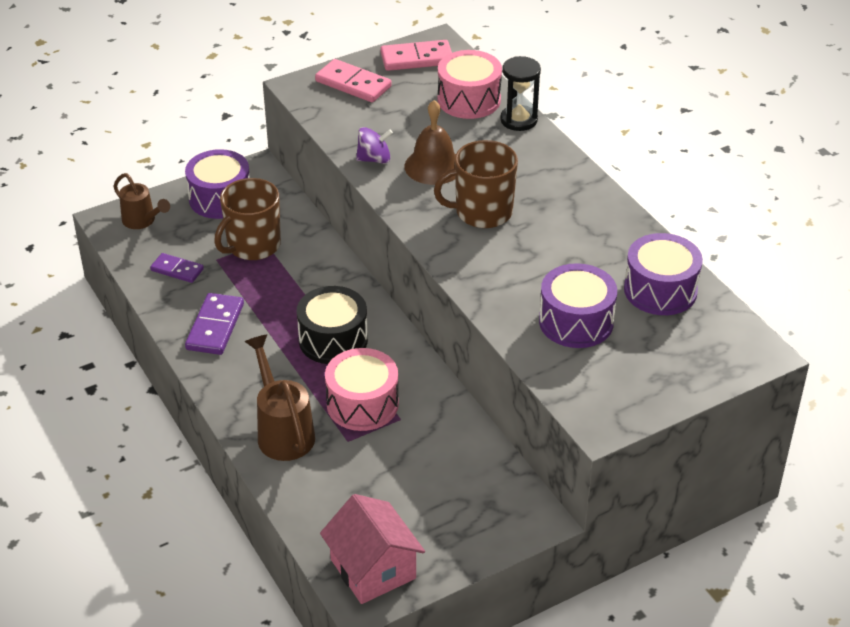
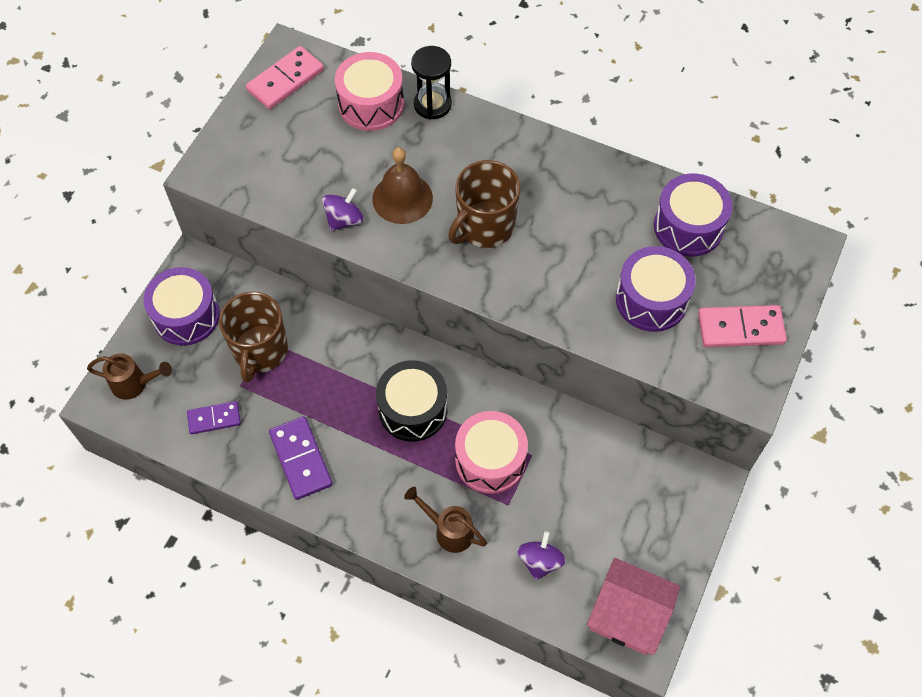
camera: 35 degrees left, 20 degrees up
brown watering can [245,334,315,461] -> brown watering can [404,487,487,553], size x0.67
pink domino [315,59,392,102] -> pink domino moved to [698,305,787,347]
none -> purple spinning top [517,531,566,580]

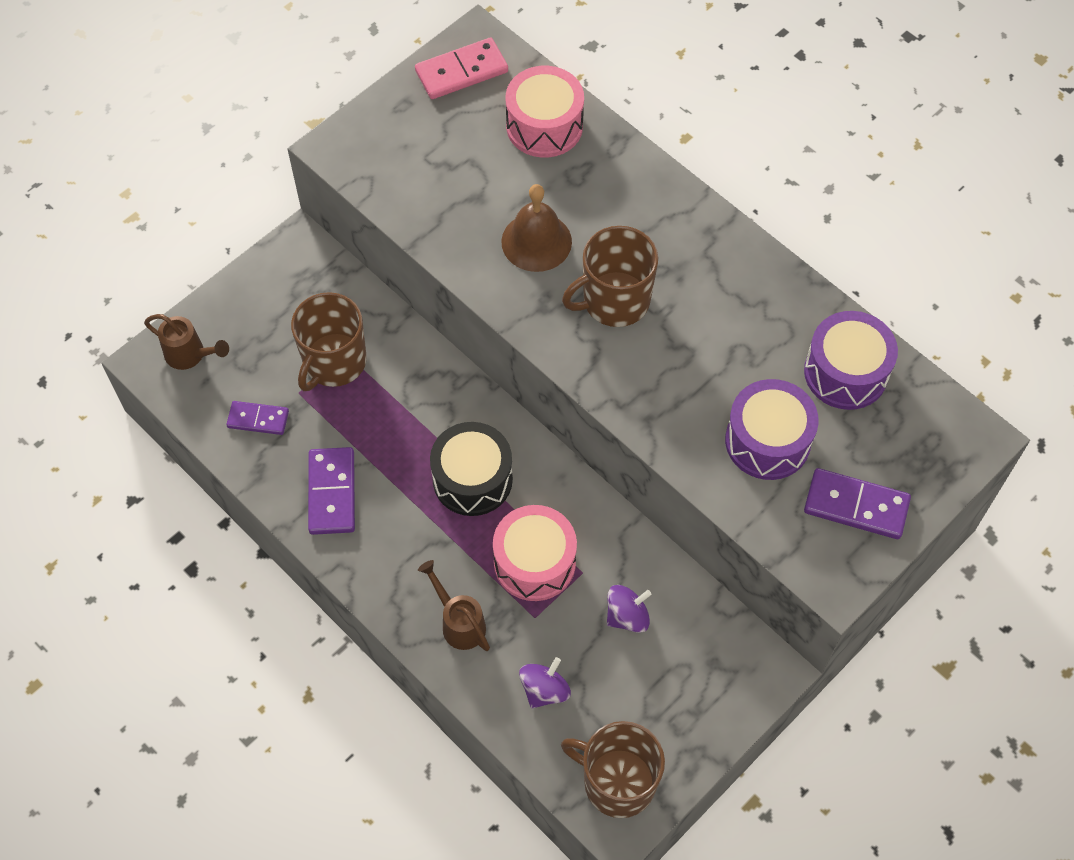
camera: 20 degrees right, 0 degrees up
purple drum [143,267,220,346] -> none
purple spinning top [322,188,364,231] -> purple spinning top moved to [607,585,652,633]
black hourglass [411,46,452,120] -> none
pink house [587,558,680,655] -> brown mug [561,721,665,818]
pink domino [698,305,787,347] -> purple domino [804,468,911,539]

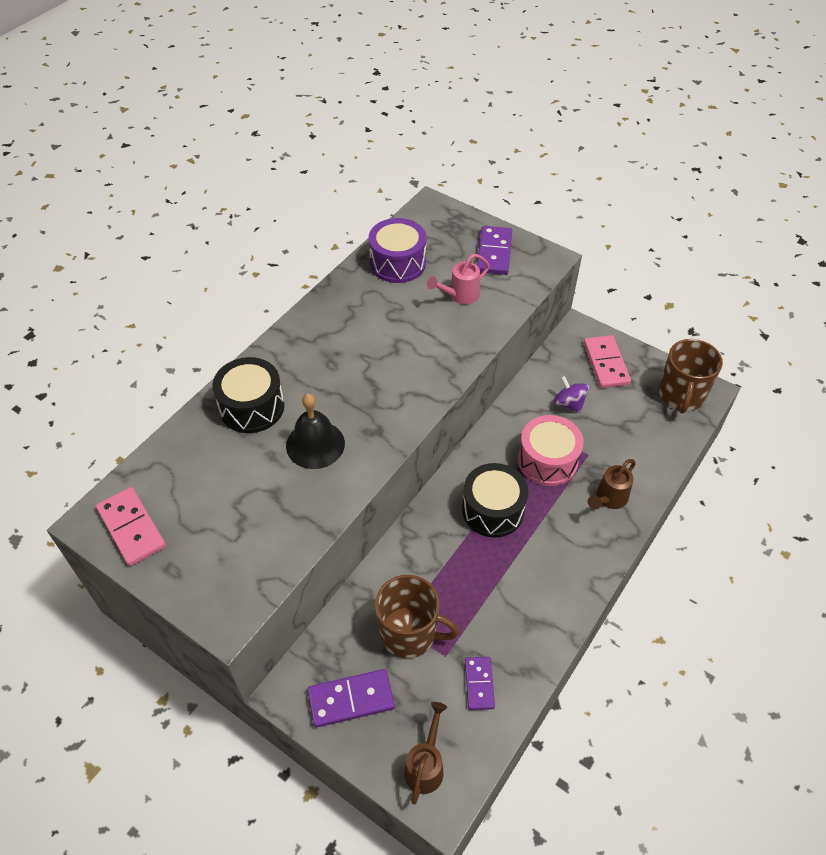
camera: 100 degrees left, 10 degrees down
purple domino [308,447,355,535] -> purple domino moved to [308,669,395,728]
brown bell [501,184,572,272] -> black bell [286,394,345,469]
pink drum [506,66,584,157] -> none
purple spinning top [519,657,571,709] -> none
brown mug [562,226,658,327] -> none
purple drum [725,379,819,480] -> pink watering can [427,254,490,305]
none -> black drum [212,357,285,433]
none -> pink domino [584,335,631,388]

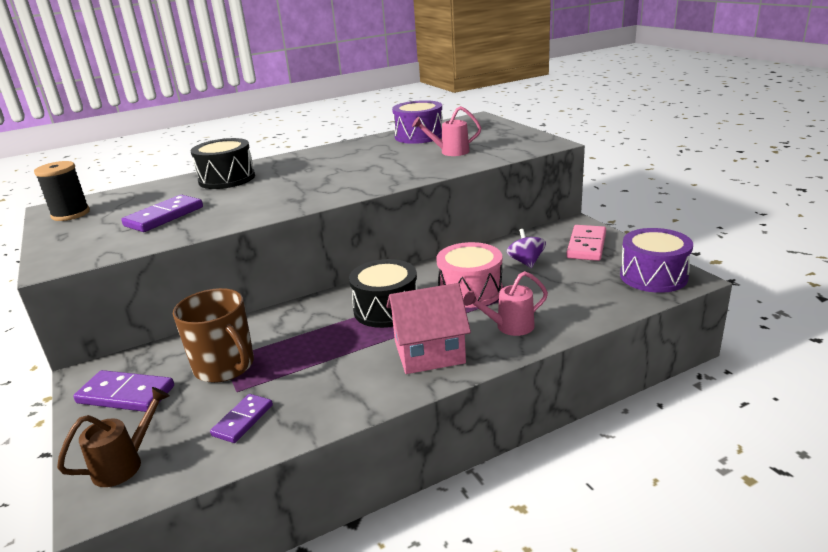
camera: 30 degrees right, 25 degrees down
pink domino [96,487,166,566] -> black spool [34,161,90,221]
black bell [286,394,345,469] -> none
purple domino [477,226,512,275] -> purple domino moved to [121,194,203,232]
brown watering can [588,459,636,509] -> pink watering can [463,271,548,336]
brown mug [659,339,723,414] -> purple drum [620,228,693,293]
none -> pink house [386,283,471,374]

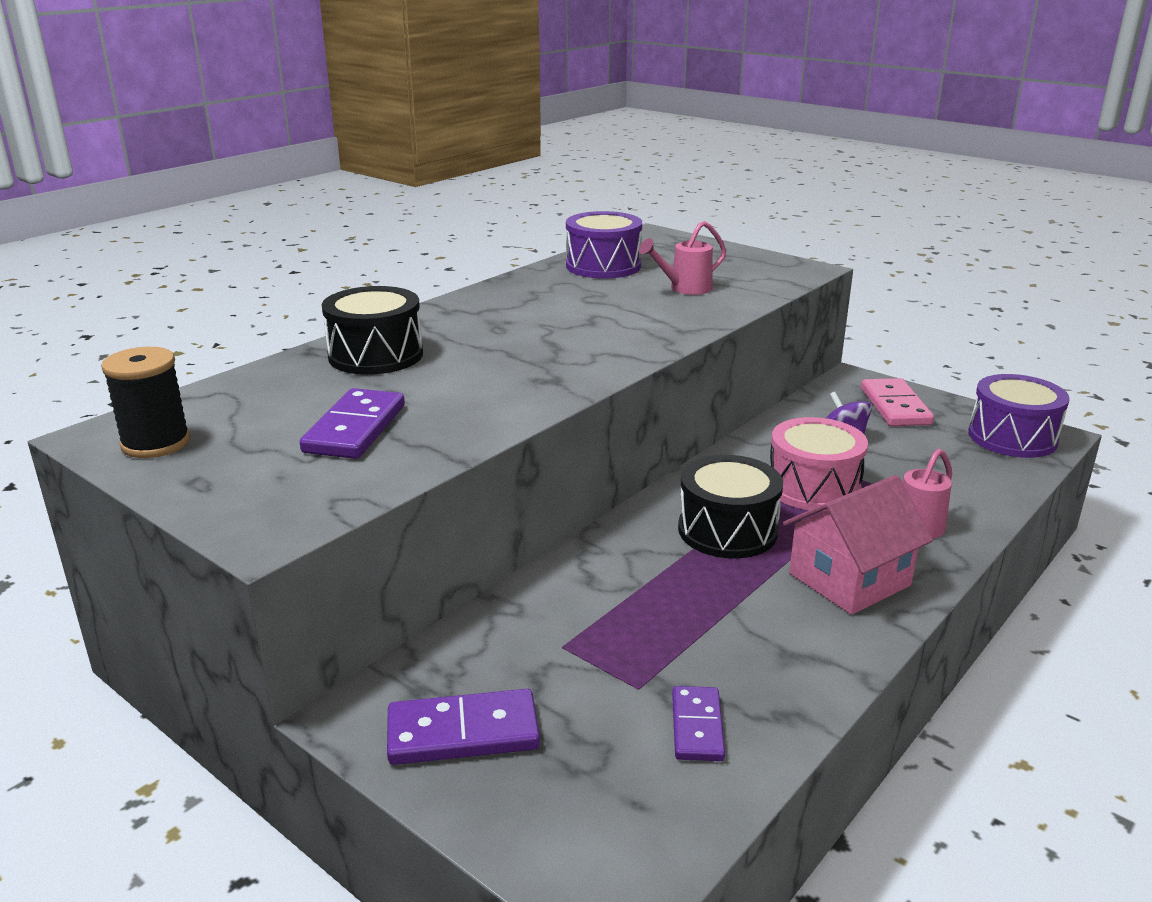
camera: 25 degrees left, 0 degrees up
brown watering can [57,387,169,487] -> none
brown mug [173,288,254,383] -> none

